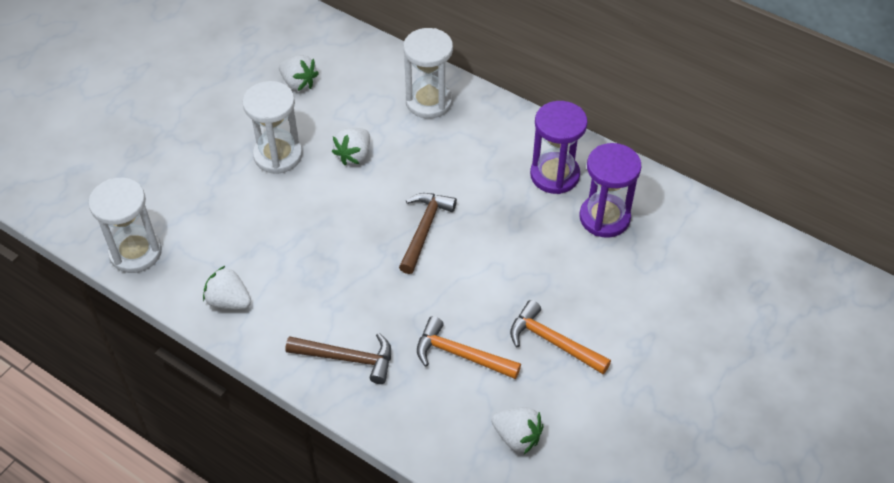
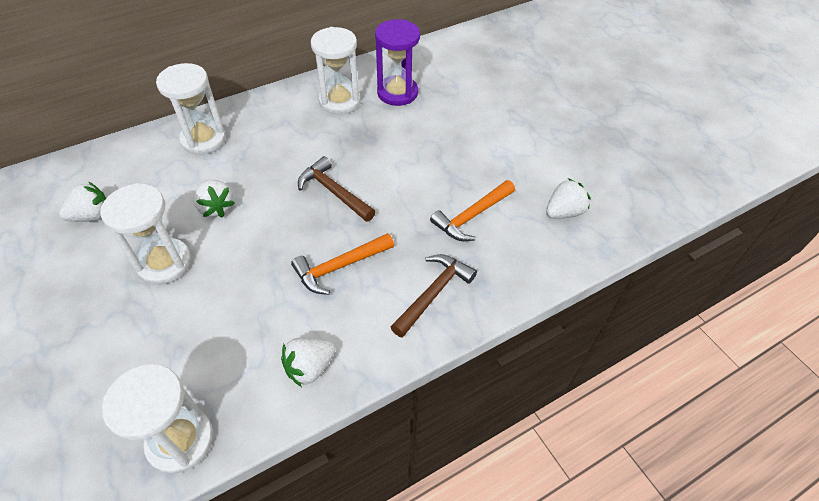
camera: 65 degrees left, 0 degrees up
orange hammer [510,300,611,374] -> orange hammer moved to [291,233,394,295]
purple hourglass [530,101,588,194] -> white hourglass [311,27,361,114]

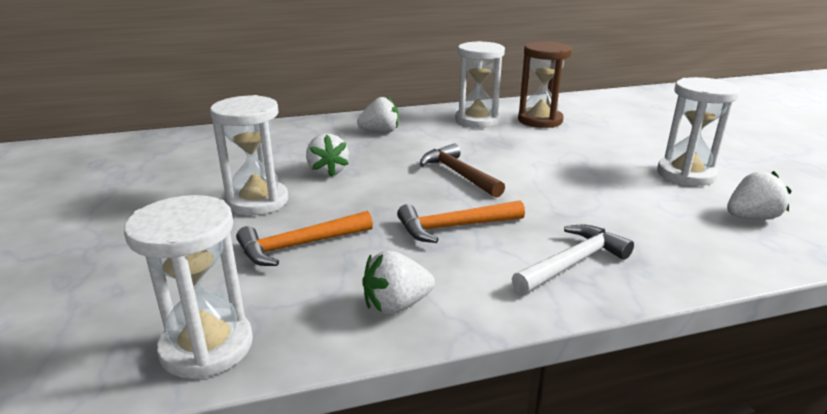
camera: 15 degrees right, 25 degrees down
white strawberry [59,181,106,222] -> white strawberry moved to [357,96,399,133]
white hourglass [156,63,226,155] -> white hourglass moved to [657,77,741,186]
purple hourglass [375,19,420,106] -> brown hourglass [518,42,572,128]
brown hammer [391,254,477,338] -> white hammer [512,225,634,294]
orange hammer [430,180,515,241] -> orange hammer moved to [236,211,373,266]

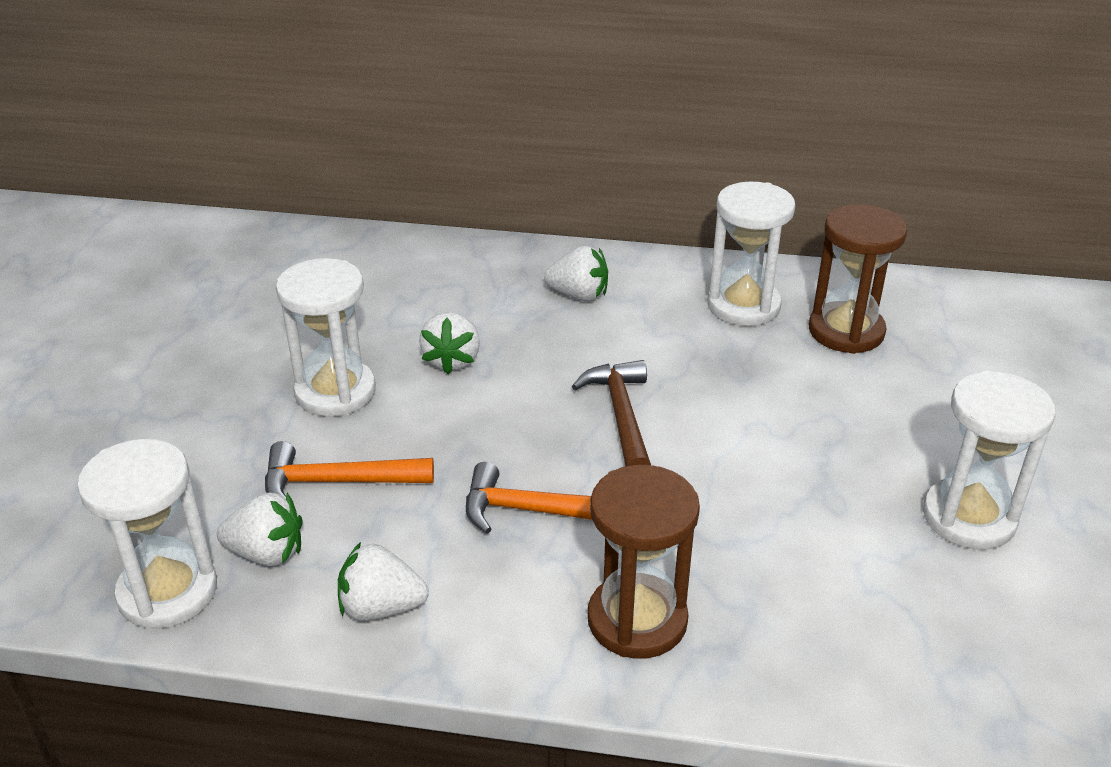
camera: 25 degrees right, 10 degrees up
white hammer [512,225,634,294] -> brown hourglass [588,465,700,659]
white strawberry [727,171,791,220] -> white strawberry moved to [217,493,303,566]

